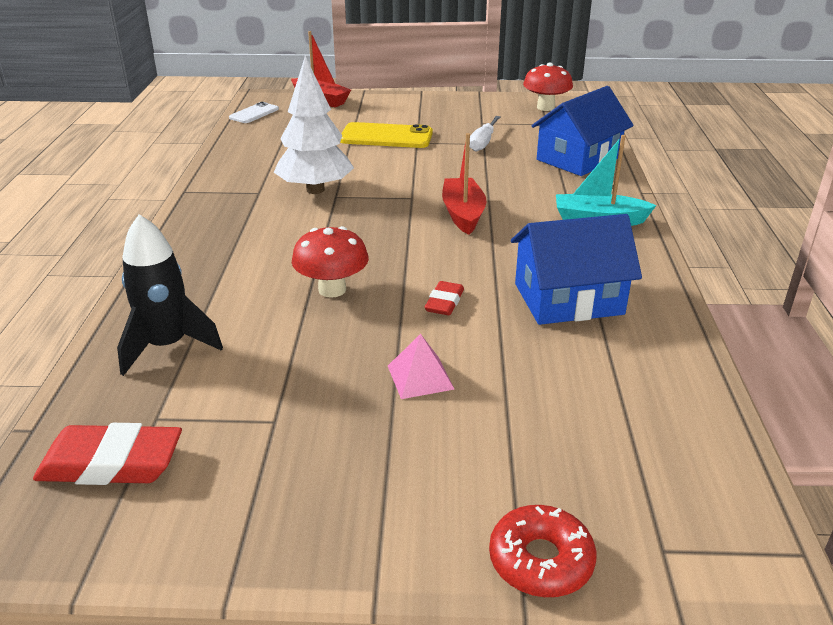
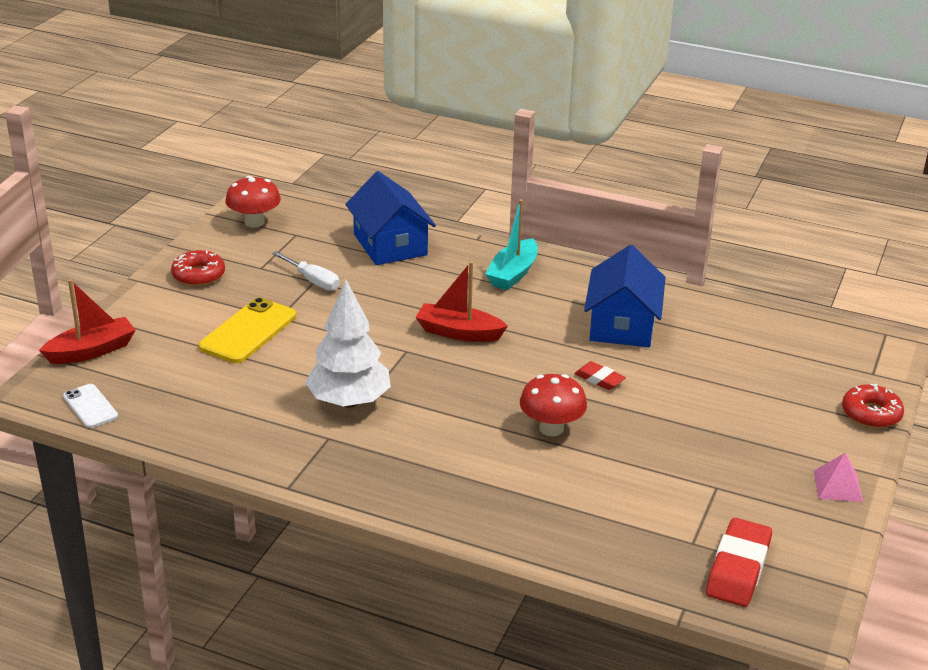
camera: 70 degrees left, 0 degrees up
black rocket [117,214,223,376] -> none
pink pyramid [388,334,455,399] -> pink pyramid moved to [814,453,863,502]
none -> red donut [171,250,225,286]

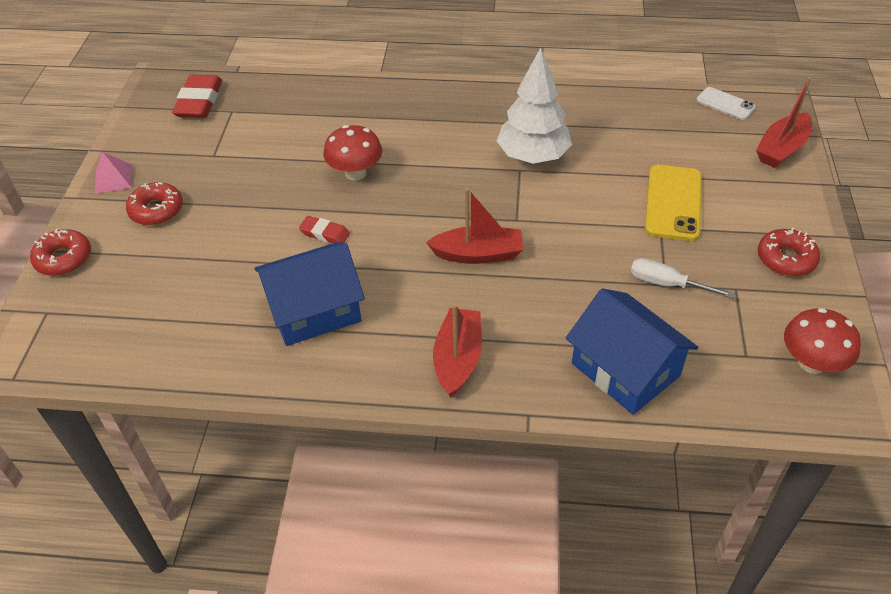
camera: 165 degrees right, 15 degrees up
turquoise boat [485,199,538,290] -> red boat [433,304,482,398]
blue house [584,245,666,347] -> blue house turned 75 degrees clockwise [254,242,365,346]
none -> red donut [126,182,183,225]

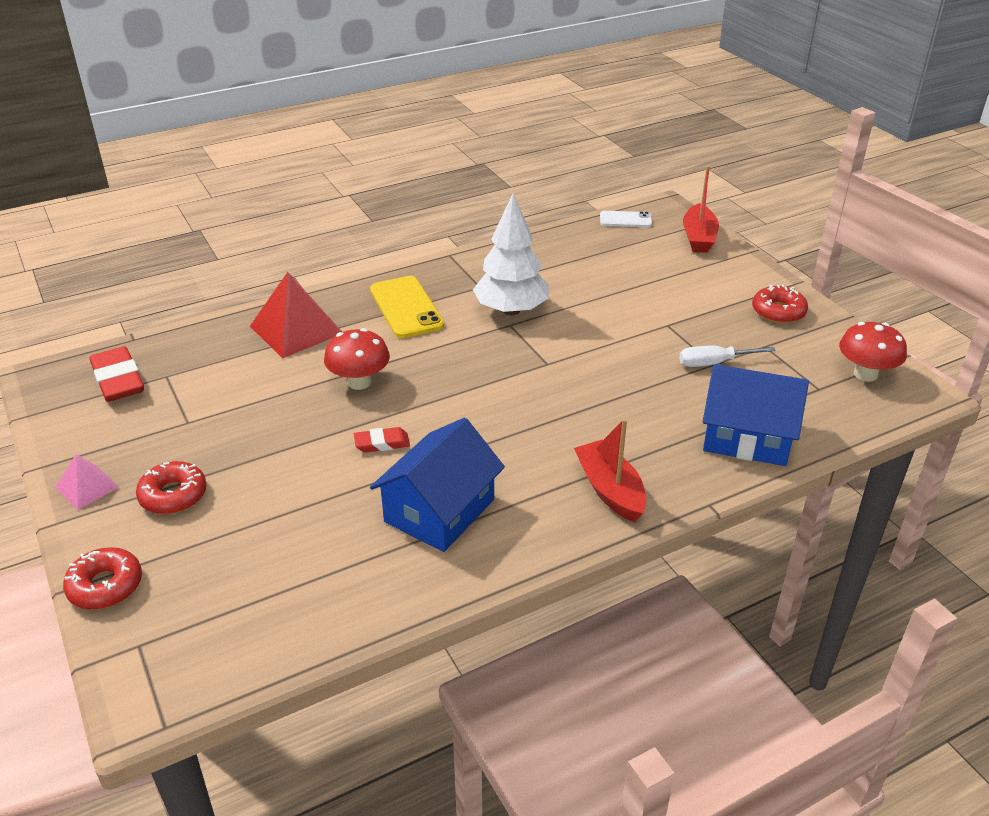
camera: 35 degrees left, 10 degrees down
red boat [426,188,523,264] -> none
yellow phone [645,165,702,241] -> yellow phone moved to [370,276,444,338]
none -> red pyramid [250,272,342,358]

